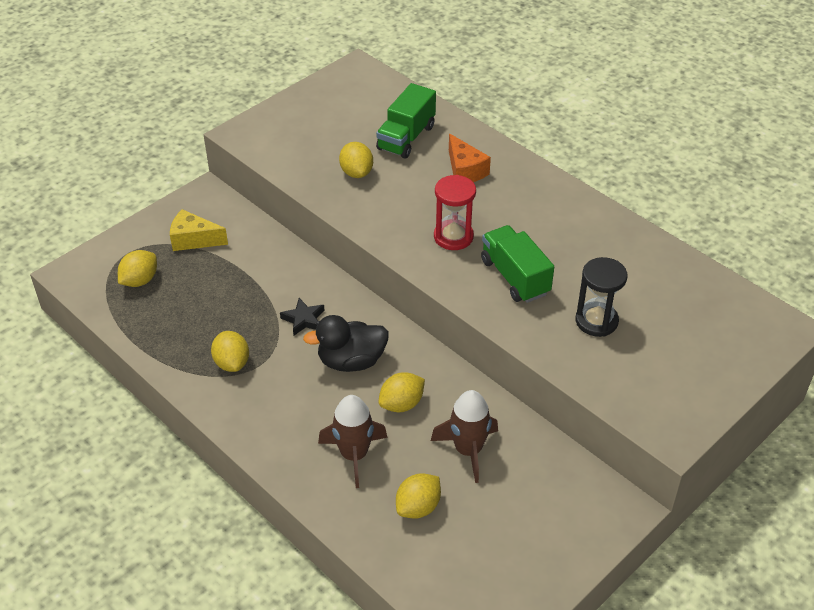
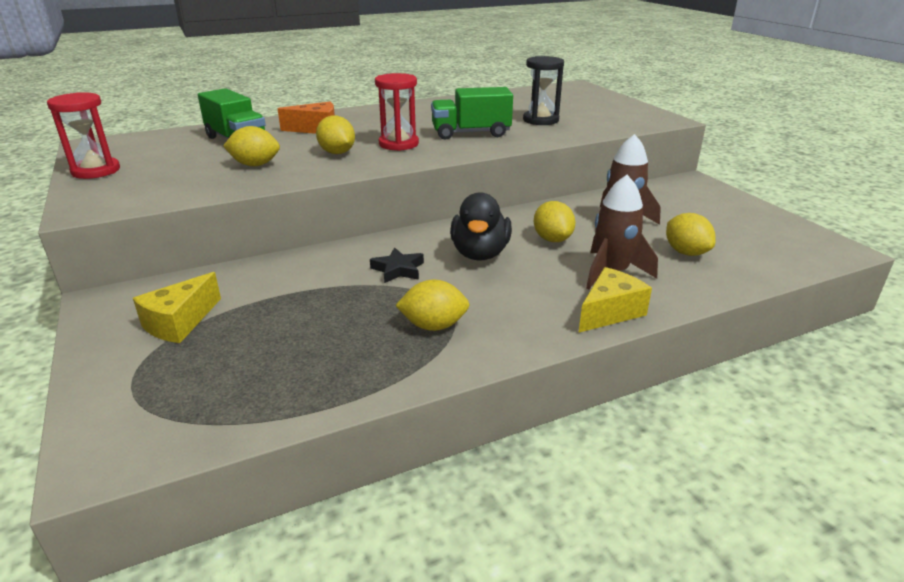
camera: 70 degrees left, 15 degrees down
yellow lemon [118,250,157,287] -> yellow lemon moved to [316,116,355,154]
none -> red hourglass [47,92,120,179]
none -> yellow cheese [578,267,652,333]

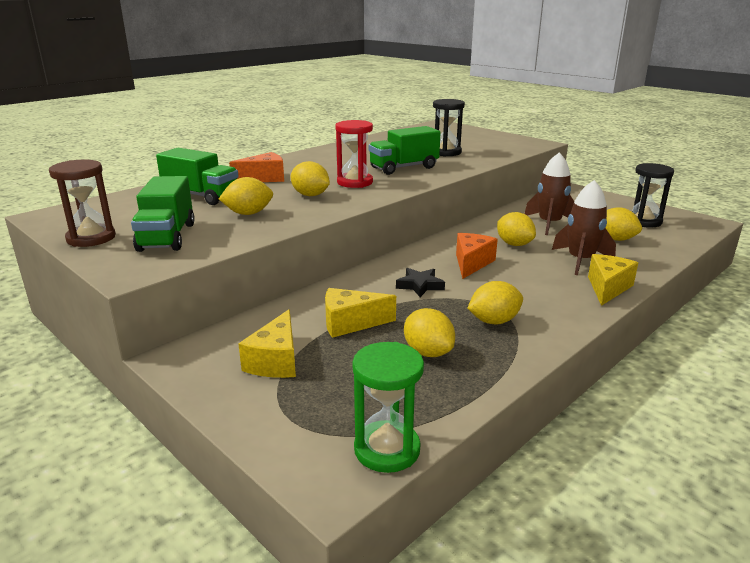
camera: 20 degrees left, 5 degrees down
red hourglass [47,92,120,179] -> brown hourglass [49,160,116,247]
black duck [450,192,512,261] -> orange cheese [456,233,498,279]
none -> green truck [131,176,195,252]
none -> yellow cheese [325,288,396,338]
none -> green hourglass [352,342,424,473]
none -> yellow lemon [404,308,455,357]
none -> black hourglass [632,163,674,228]

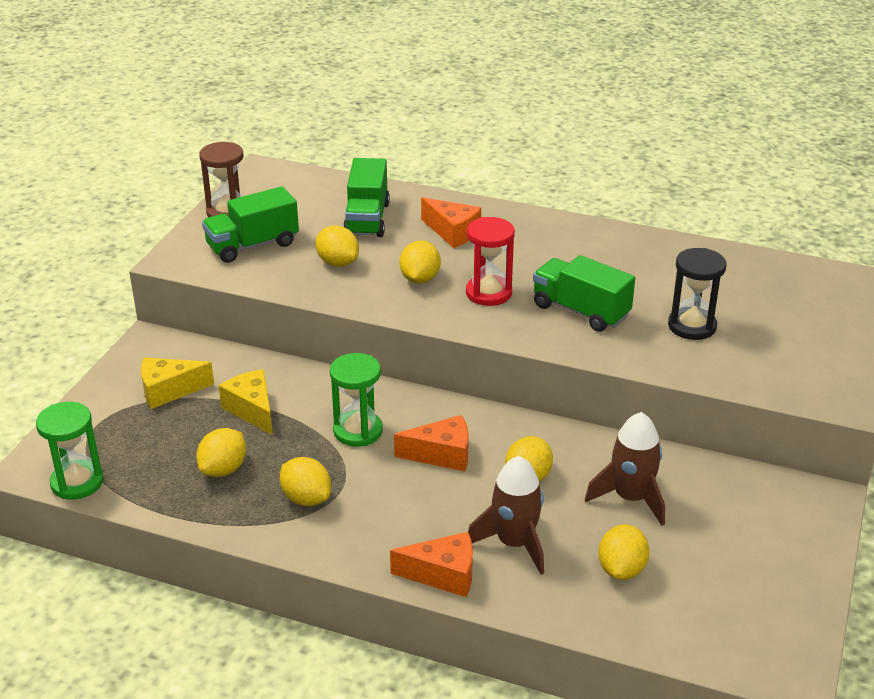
camera: 65 degrees right, 10 degrees up
black star [396,268,445,297] -> green hourglass [330,353,383,447]
yellow cheese [588,254,638,306] -> orange cheese [390,532,473,597]
black hourglass [632,163,674,228] -> none

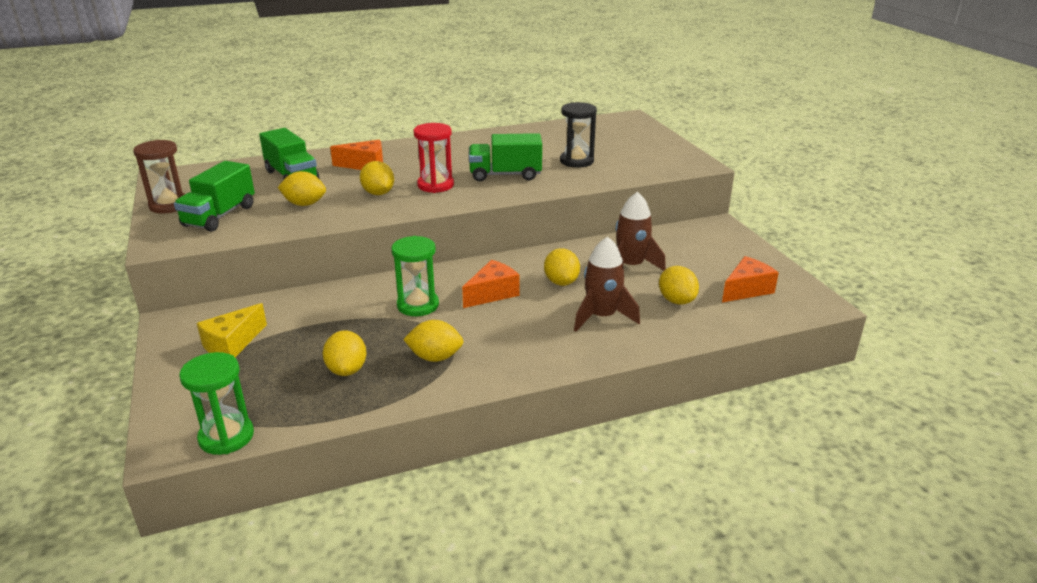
camera: 40 degrees left, 5 degrees down
yellow cheese [218,369,273,435] -> none
orange cheese [390,532,473,597] -> orange cheese moved to [722,256,779,302]

